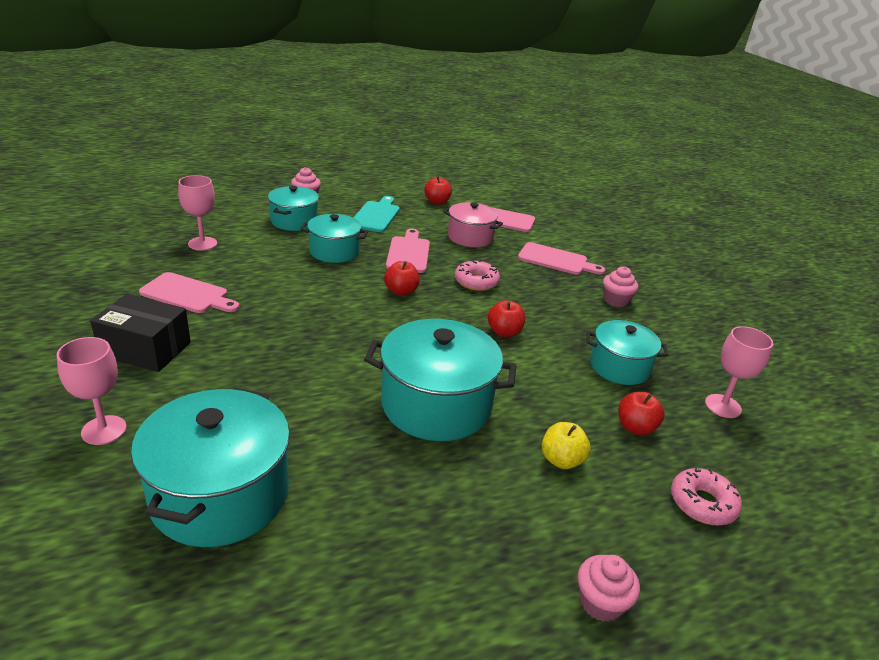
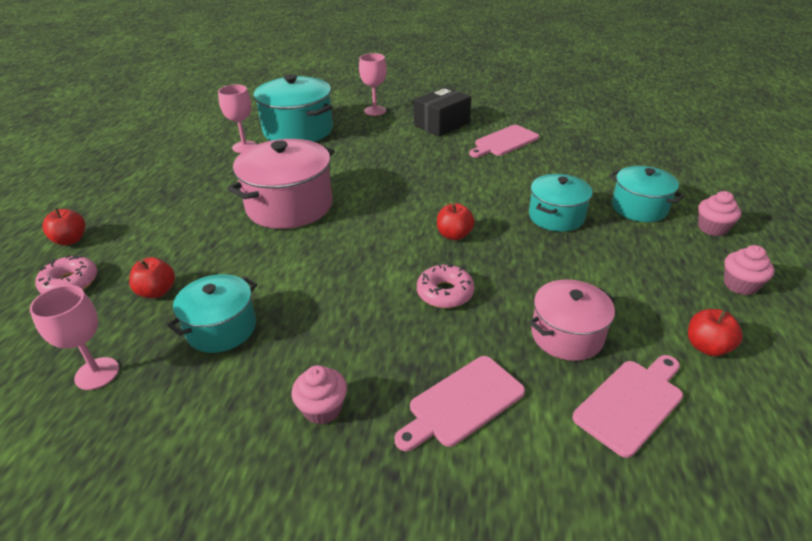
camera: 125 degrees right, 5 degrees up
pink goblet [178,175,217,251] -> pink goblet moved to [218,85,257,153]
turquoise cutting board [353,196,400,232] -> none
turquoise pot [364,319,516,441] -> pink pot [227,139,334,229]
pink cutting board [386,229,430,273] -> none
red apple [488,300,525,337] -> red apple moved to [42,208,85,245]
yellow apple [542,422,591,469] -> none
pink cupcake [578,555,640,622] -> pink cupcake moved to [724,245,775,295]

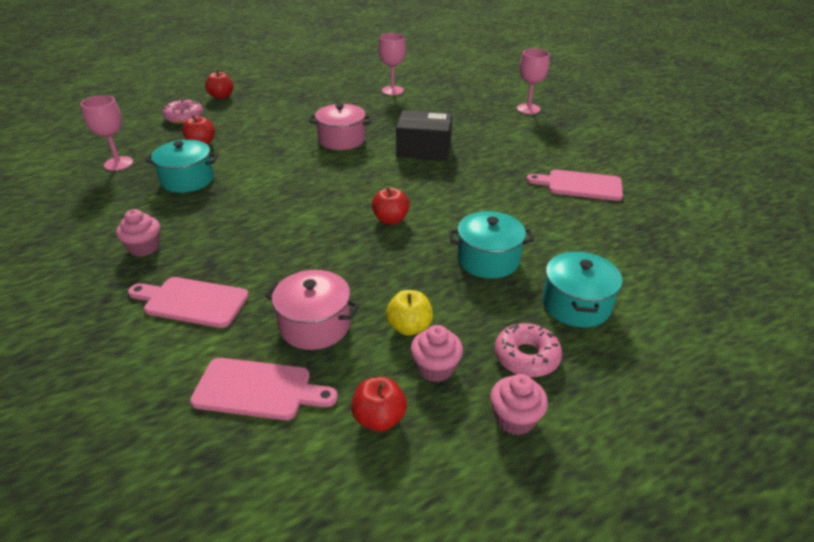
camera: 50 degrees right, 0 degrees up
pink pot [227,139,334,229] -> pink pot [309,104,372,150], size x0.61
turquoise pot [253,74,333,142] -> none
black box [414,87,471,137] -> black box moved to [396,110,452,161]
pink donut [417,264,475,308] -> pink donut moved to [495,323,562,377]
pink cupcake [698,191,741,236] -> pink cupcake moved to [411,325,463,382]
none -> yellow apple [386,290,433,336]

